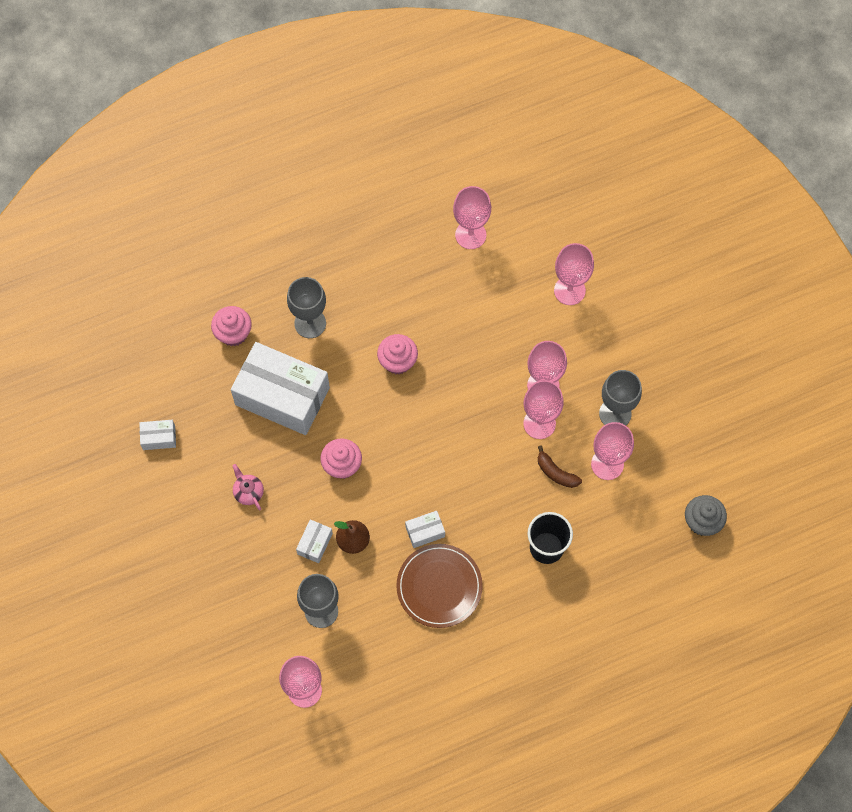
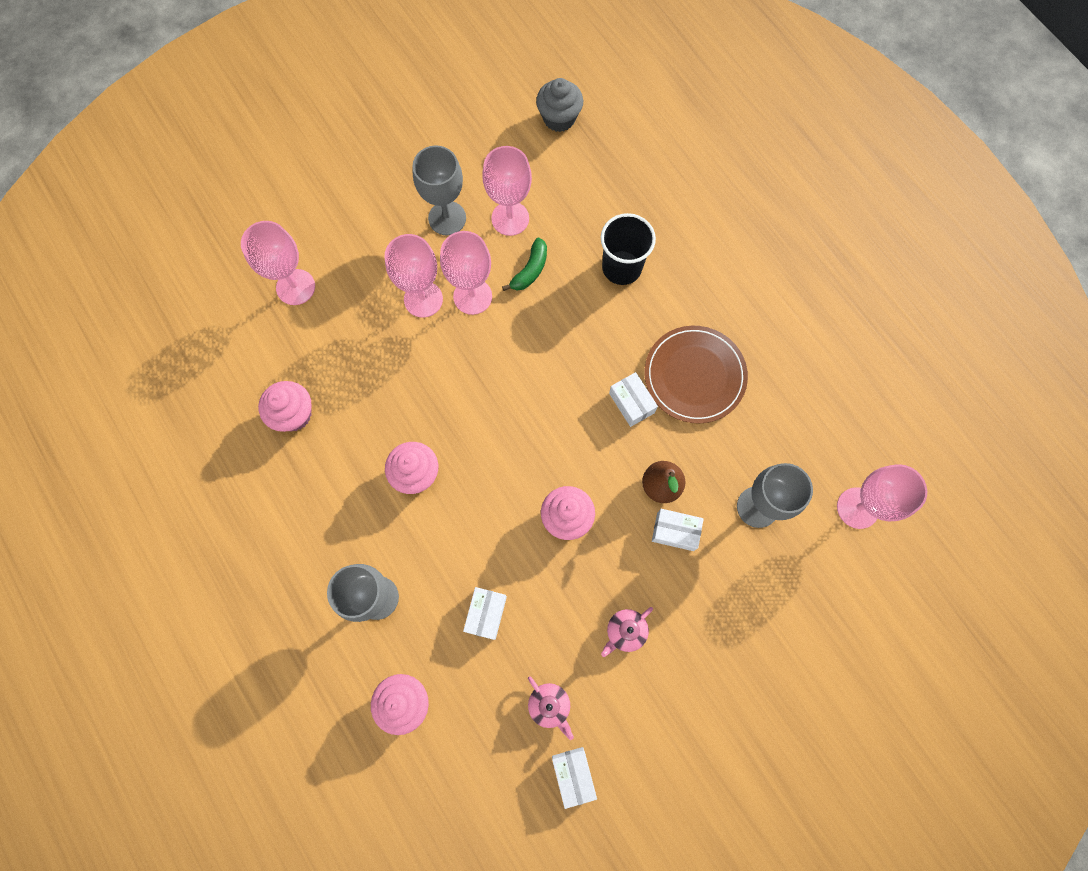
camera: 100 degrees left, 5 degrees up
white box [231,342,330,435] -> white box [463,587,507,640], size x0.42
pink goblet [453,186,491,249] -> none
brown banana [538,445,582,488] -> green banana [502,238,547,291]
none -> pink cupcake [258,381,312,432]
none -> pink teapot [528,676,574,740]

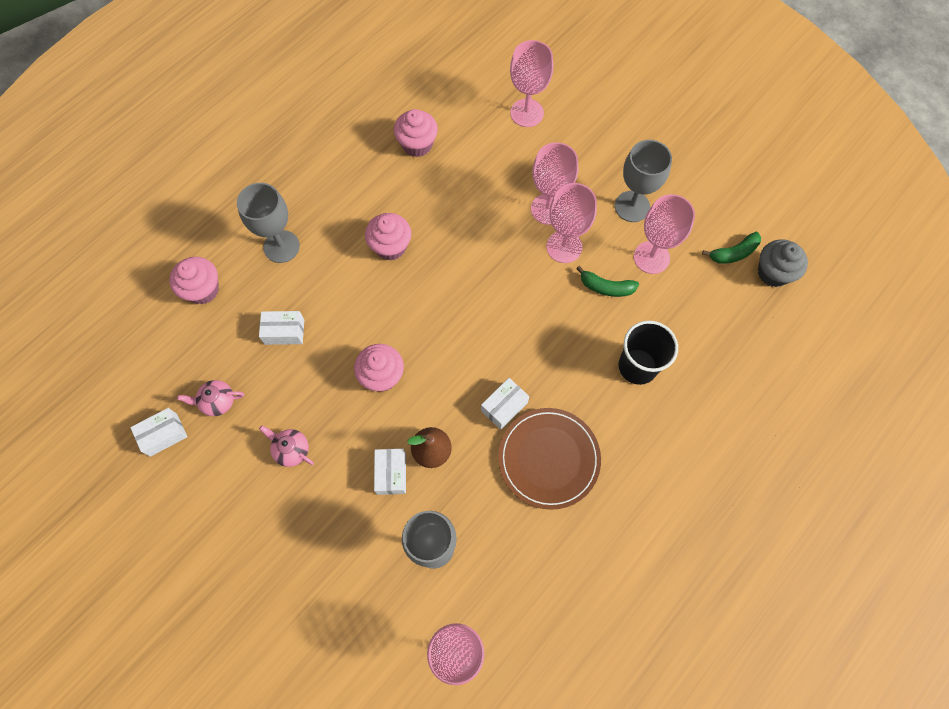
camera: 75 degrees right, 5 degrees down
pink teapot [528,676,574,740] -> pink teapot turned 45 degrees clockwise [177,380,244,416]
none -> green banana [702,232,761,264]

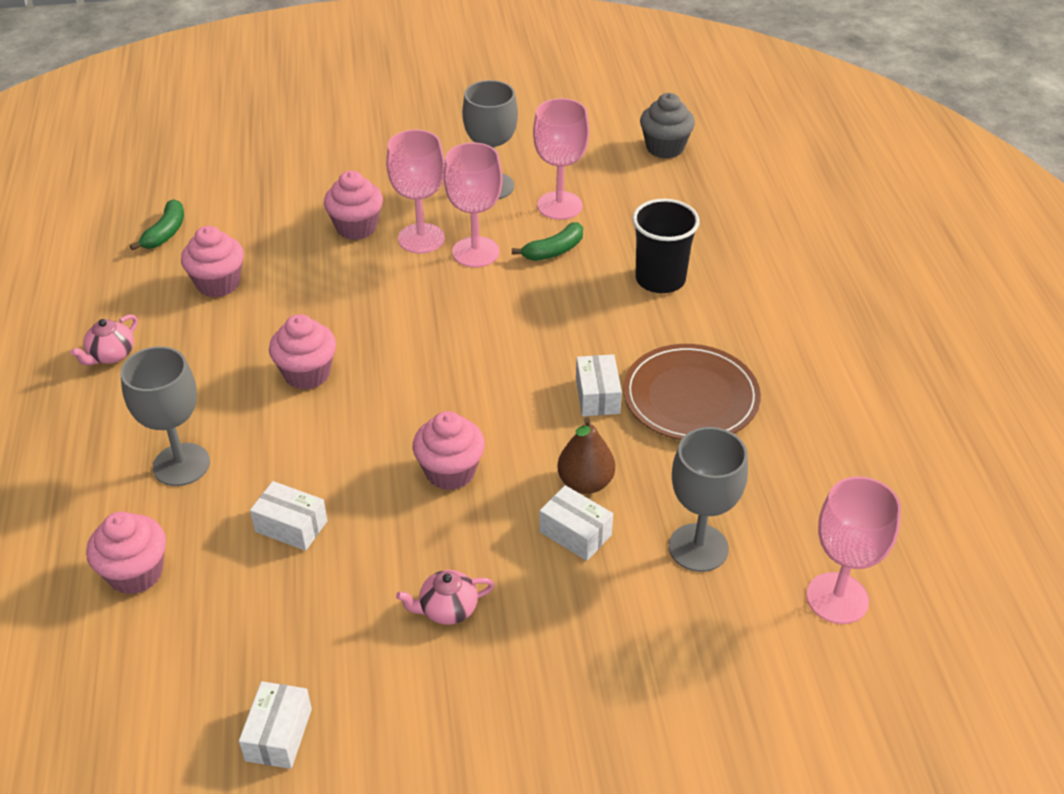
camera: 50 degrees left, 25 degrees down
pink teapot [177,380,244,416] -> pink teapot moved to [70,314,138,365]
white box [259,311,304,345] -> white box turned 75 degrees clockwise [250,481,328,551]
pink goblet [510,40,553,127] -> none
green banana [702,232,761,264] -> green banana moved to [130,199,184,250]
none -> pink cupcake [324,171,383,240]

